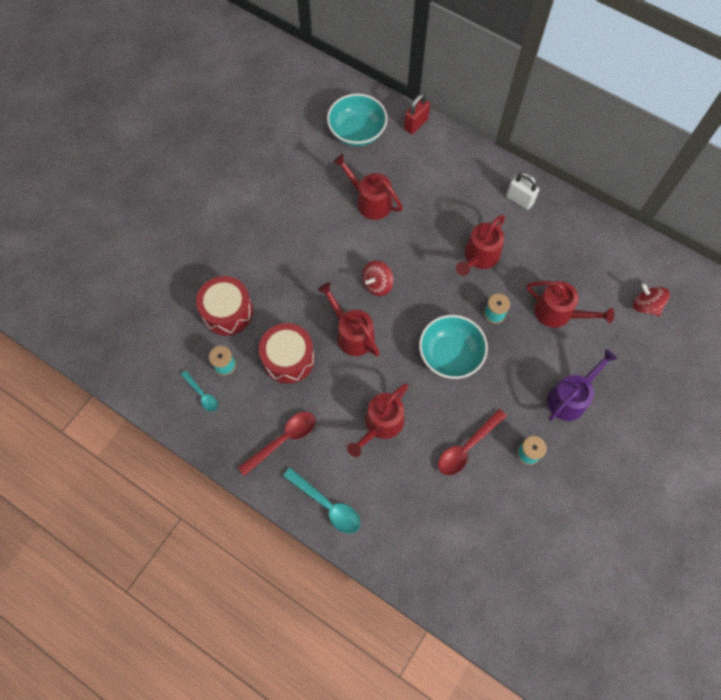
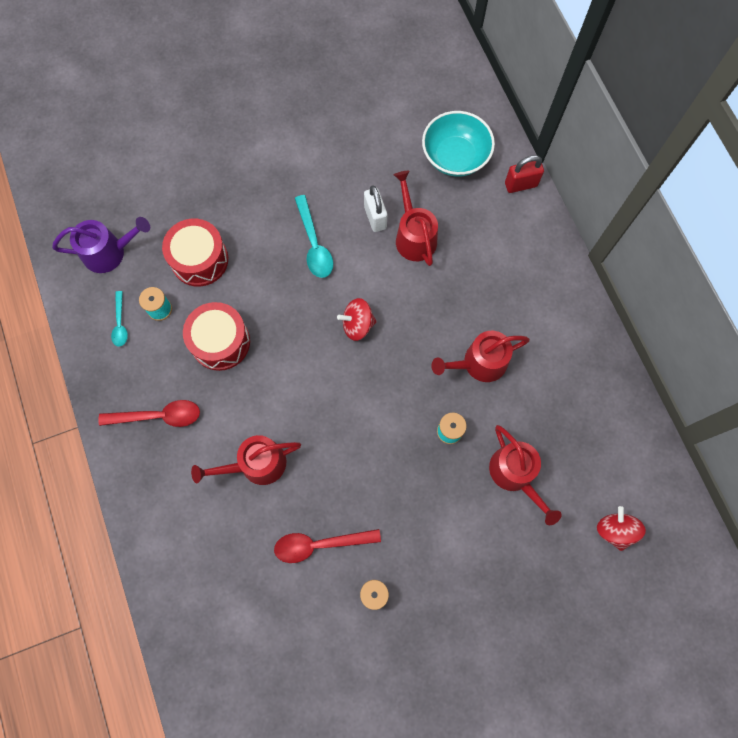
camera: 35 degrees right, 5 degrees up
turquoise spoon [283,468,361,534] -> turquoise spoon moved to [295,195,333,278]
red watering can [318,282,380,356] -> none
turquoise bowl [419,315,488,379] -> none
white padlock [506,172,539,210] -> white padlock moved to [364,185,387,232]
purple watering can [547,349,617,421] -> purple watering can moved to [52,217,150,273]

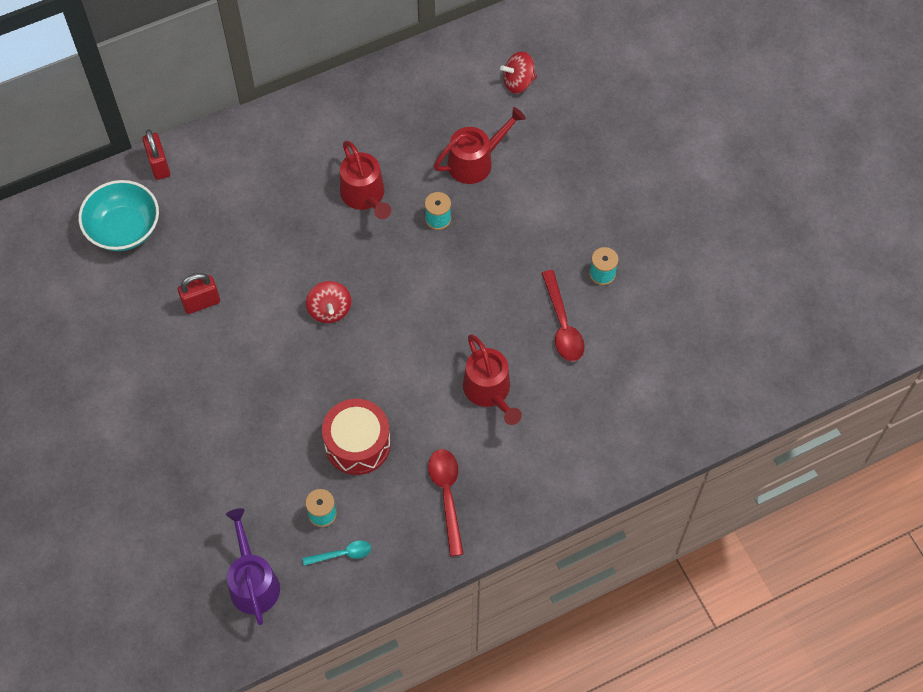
camera: 95 degrees left, 10 degrees down
red drum [162,219,228,287] -> none
turquoise spoon [295,195,333,278] -> none
white padlock [364,185,387,232] -> red padlock [178,273,220,314]
red watering can [394,171,438,266] -> none

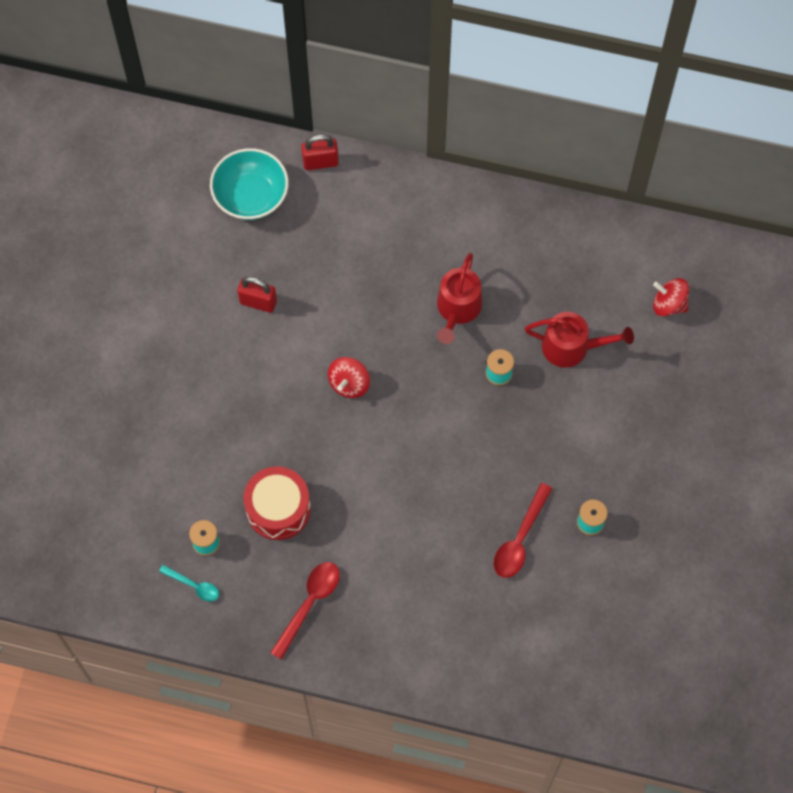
camera: 40 degrees right, 5 degrees up
red padlock [142,129,170,180] -> red padlock turned 60 degrees clockwise [301,134,339,170]
purple watering can [226,508,280,625] -> none
red watering can [463,334,522,425] -> none

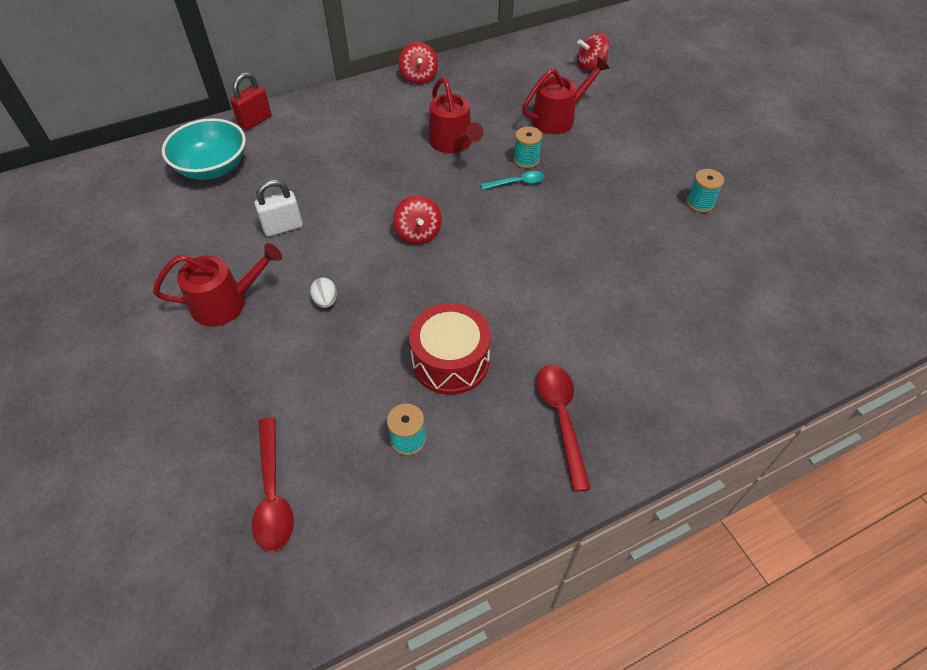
camera: 40 degrees left, 15 degrees down
turquoise spoon [159,565,219,602] -> turquoise spoon moved to [481,171,544,189]
red padlock [237,277,277,313] -> white padlock [255,180,303,237]
red spoon [494,483,553,578] -> red spoon moved to [252,417,294,551]
none -> red watering can [153,243,282,326]
none -> white egg [310,278,337,308]
none -> red spinning top [399,42,438,84]

